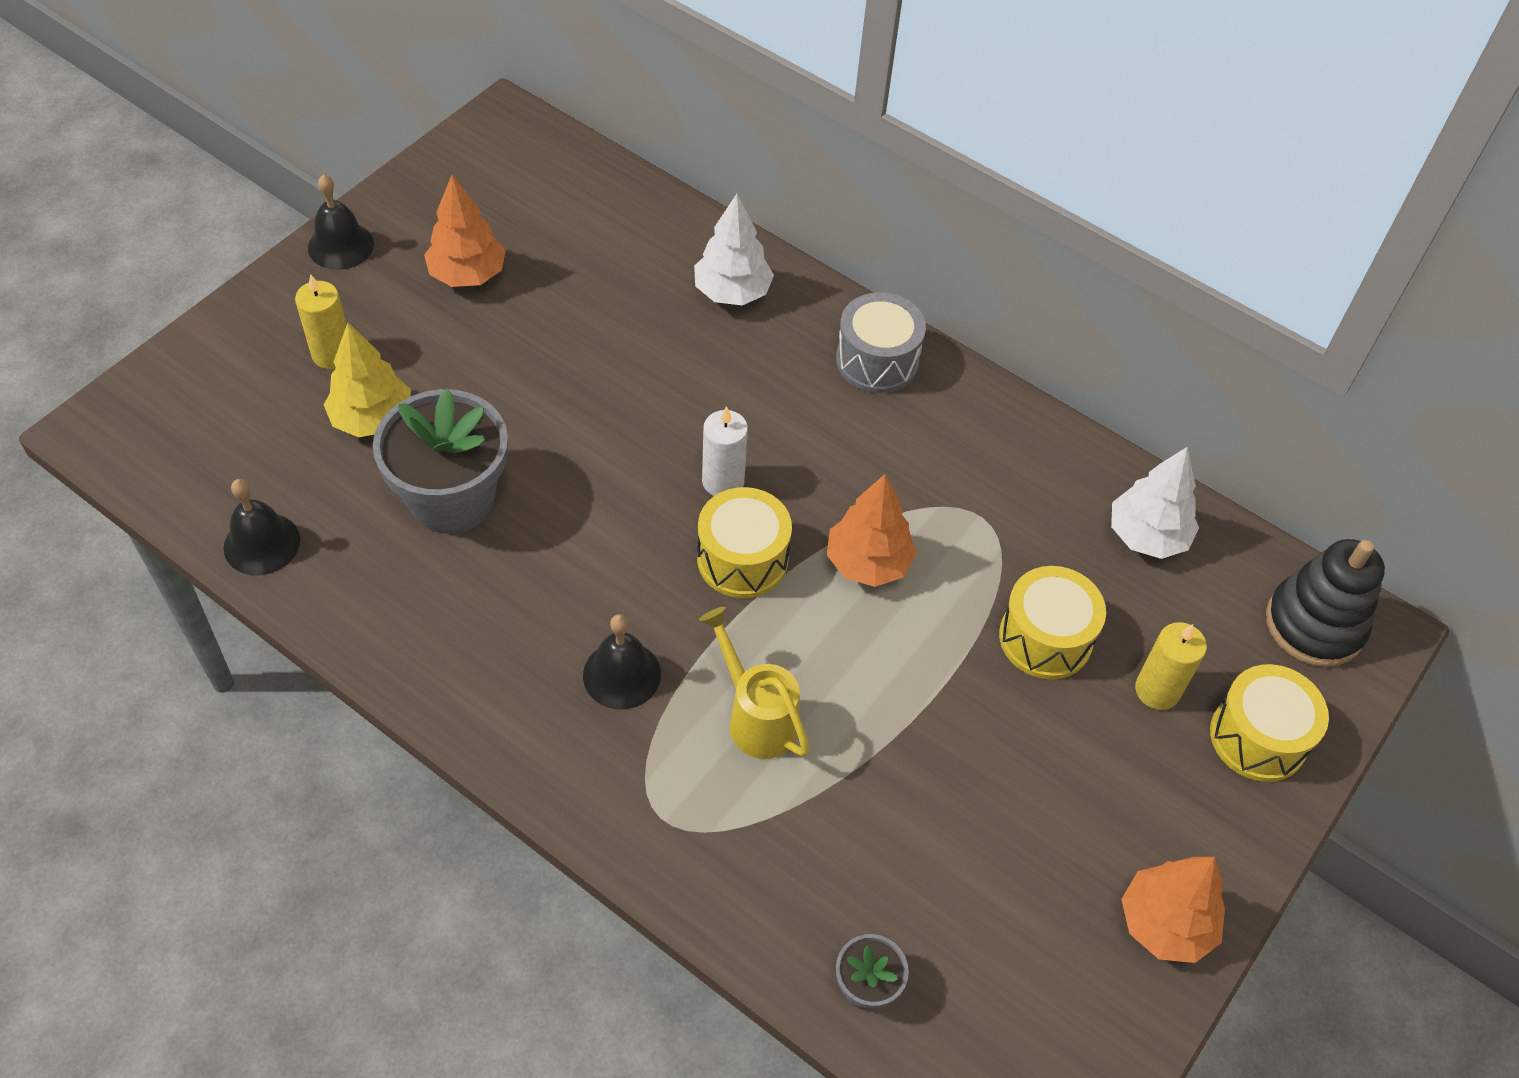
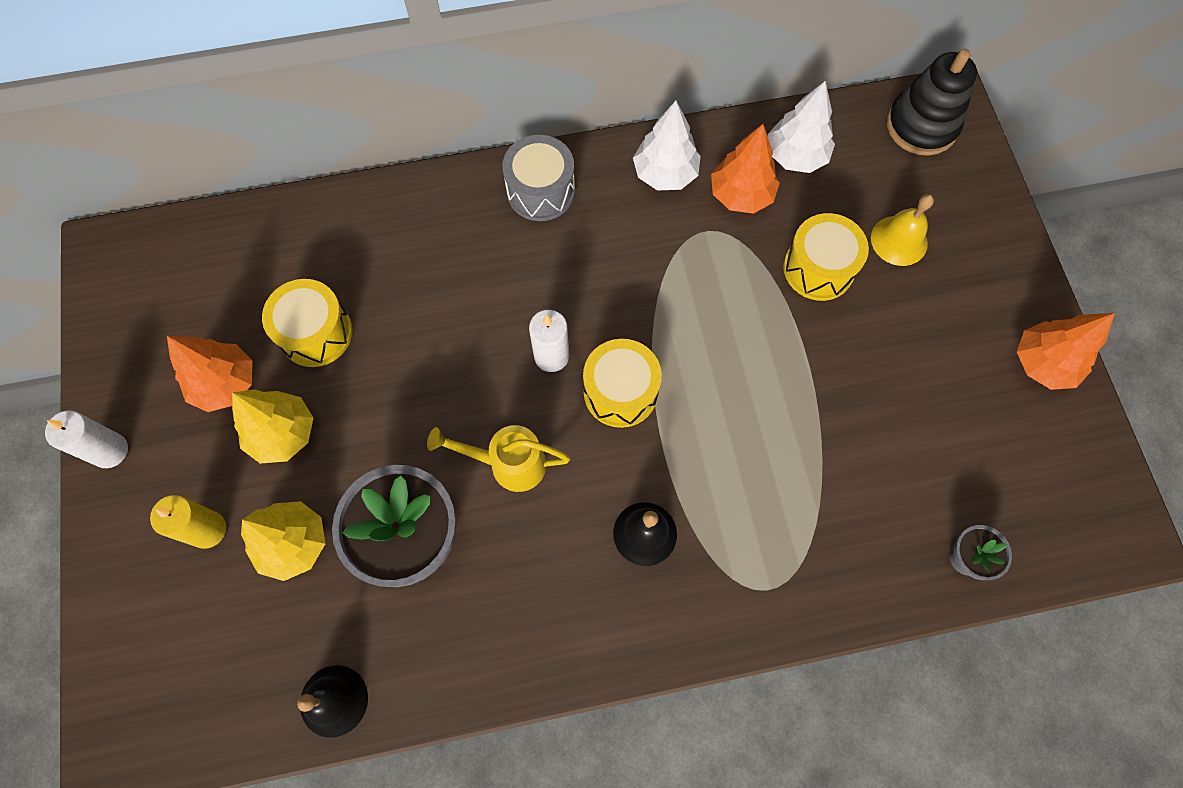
camera: 45 degrees left, 15 degrees up
black bell [308,174,374,270] -> white candle [45,411,128,468]
white tree [694,194,774,306] -> white tree moved to [633,101,701,190]
yellow watering can [699,607,810,759] -> yellow watering can moved to [427,425,570,492]
orange tree [827,474,917,587] -> orange tree moved to [711,124,779,214]
yellow candle [1135,622,1207,710] -> yellow bell [871,194,934,266]
yellow drum [1210,664,1329,782] -> yellow drum moved to [262,279,353,367]
none -> yellow tree [232,389,313,464]

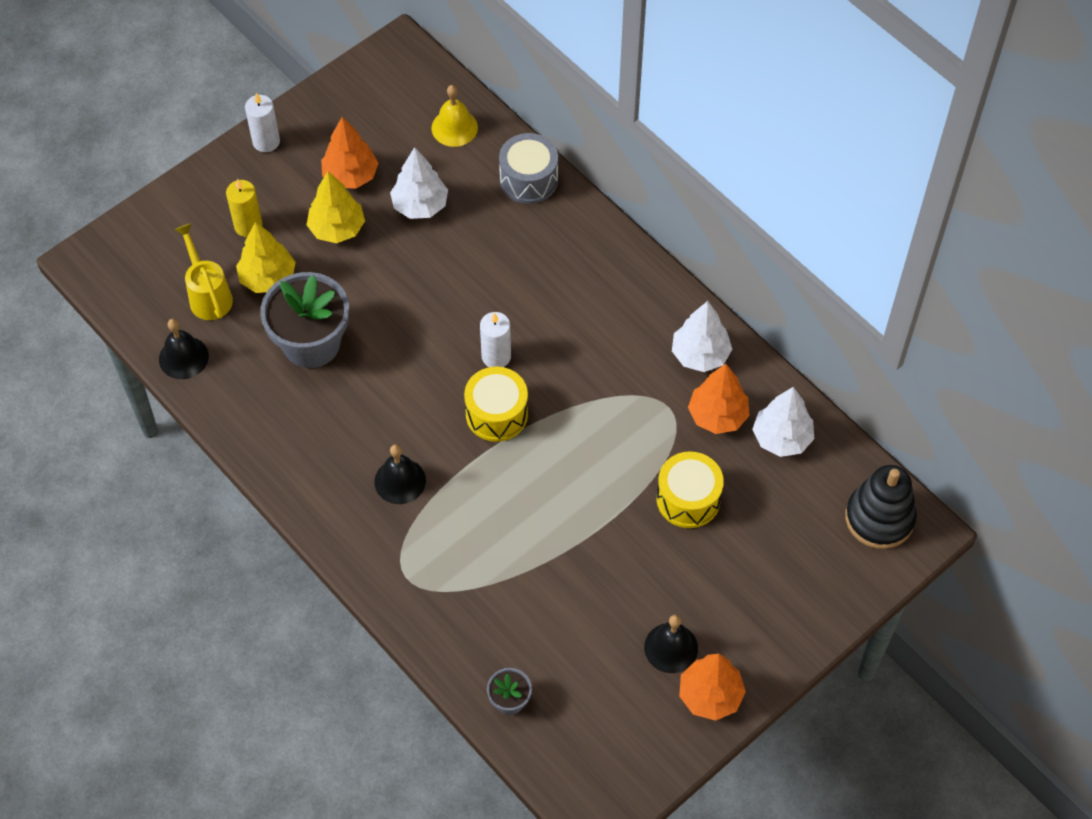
camera: 60 degrees right, 10 degrees down
yellow drum [262,279,353,367] -> white tree [390,147,448,219]
yellow watering can [427,425,570,492] -> yellow watering can moved to [174,223,233,320]
grey drum [502,135,575,221] -> grey drum moved to [499,133,558,204]
yellow bell [871,194,934,266] -> yellow bell moved to [431,85,478,147]
none -> black bell [644,615,698,673]

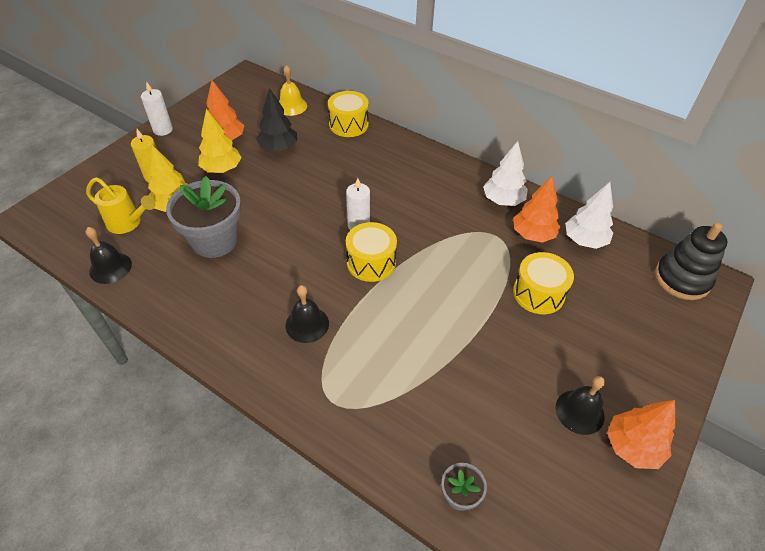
camera: 15 degrees left, 10 degrees down
yellow watering can [174,223,233,320] -> yellow watering can turned 150 degrees clockwise [86,177,155,234]
white tree [390,147,448,219] -> black tree [256,88,297,151]
grey drum [499,133,558,204] -> yellow drum [328,91,369,137]

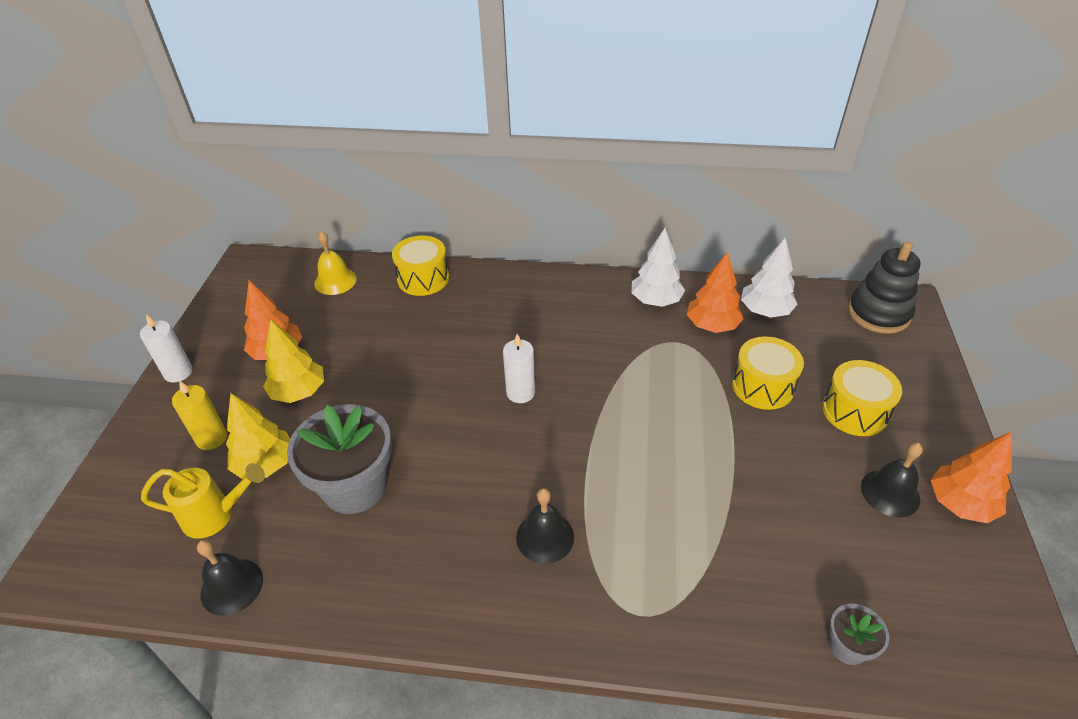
camera: 25 degrees left, 5 degrees down
black tree [256,88,297,151] -> none
yellow drum [346,222,397,282] -> yellow drum moved to [822,360,902,436]

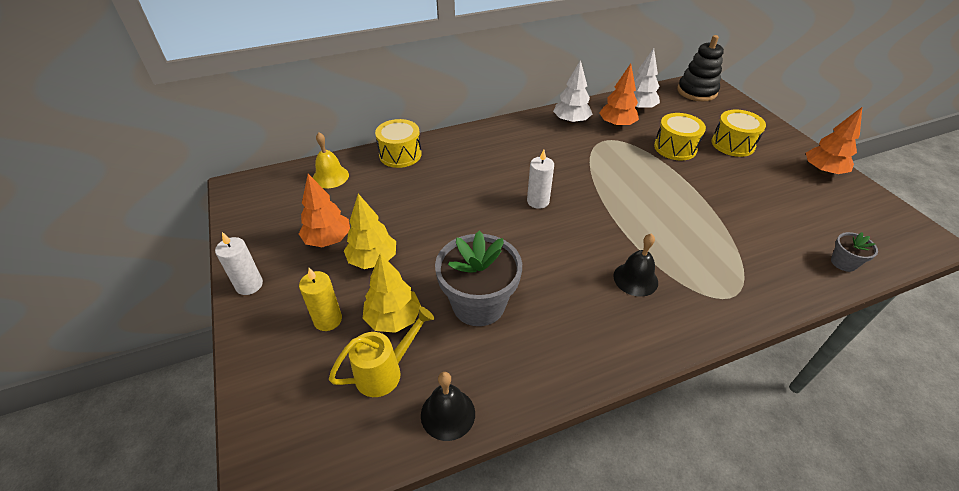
camera: 30 degrees left, 0 degrees up
black bell [861,443,923,517] -> none

